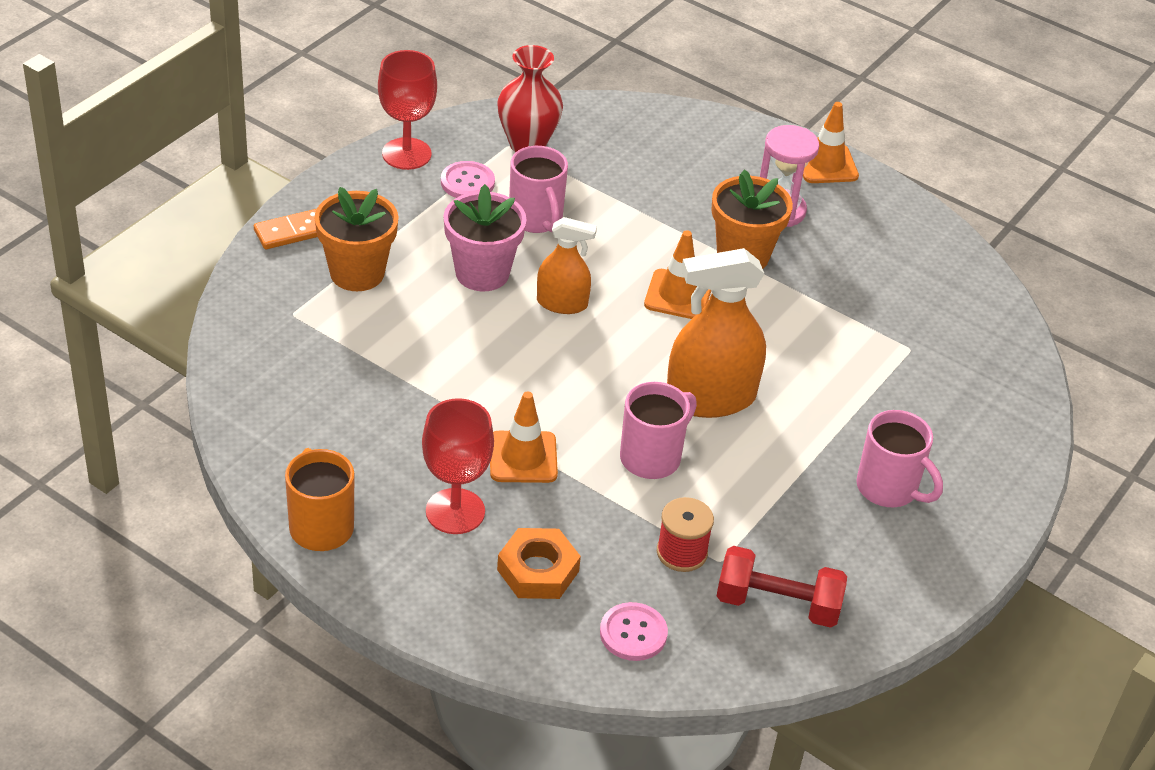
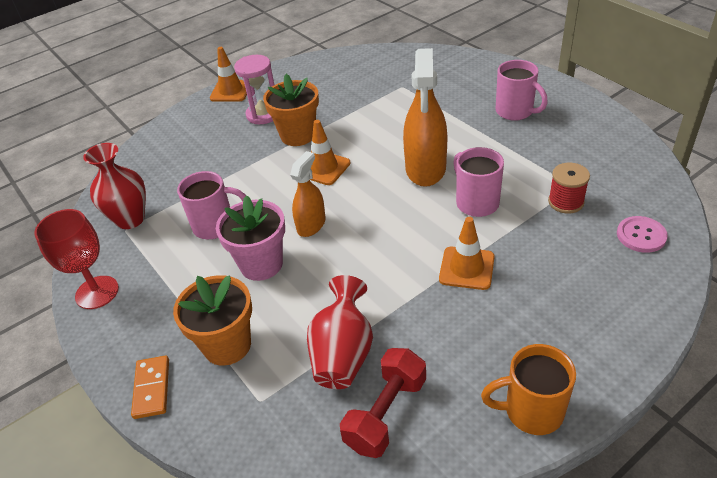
camera: 65 degrees left, 0 degrees up
red goblet [422,398,494,534] -> none
pink button [441,161,495,198] -> none
orange nut [497,528,581,599] -> none
red dumbbell [717,546,847,628] -> red dumbbell moved to [340,348,426,458]
pink mug [856,410,943,507] -> pink mug turned 75 degrees clockwise [496,60,548,121]
none -> red vase [307,275,373,389]

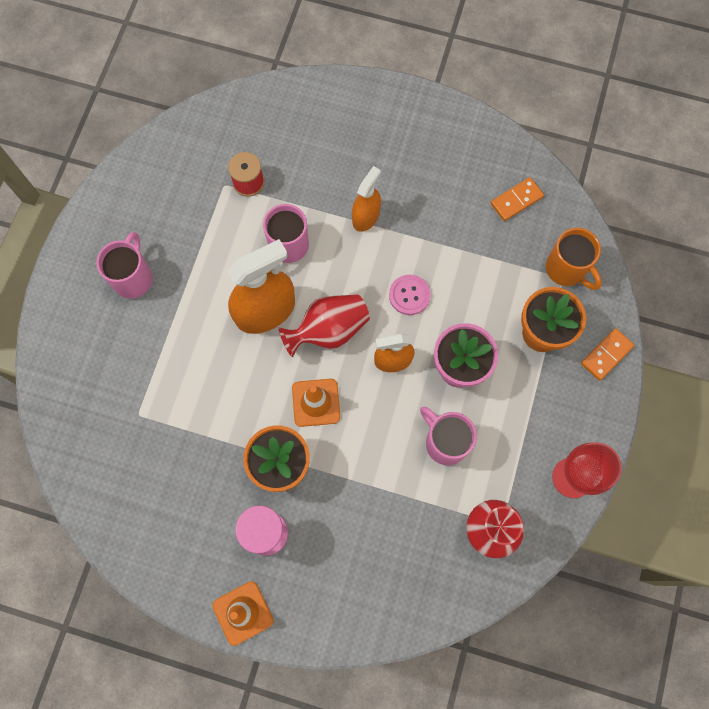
camera: 130 degrees left, 30 degrees up
red vase [307,275,373,389] -> red vase moved to [278,294,370,357]
red dumbbell [340,348,426,458] -> orange domino [491,177,544,221]
orange traffic cone [439,217,495,290] -> orange spray bottle [352,166,381,232]
orange mug [481,344,576,435] -> orange mug moved to [546,228,602,290]
pink button [617,216,668,253] -> pink button moved to [389,275,431,315]

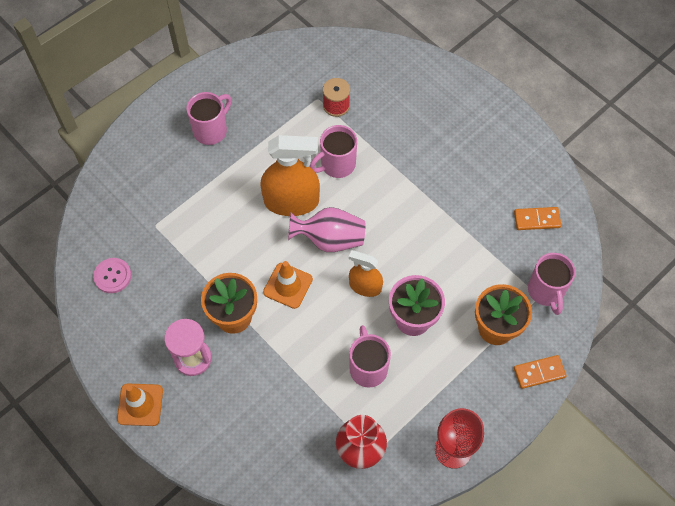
camera: 30 degrees right, 10 degrees down
red vase [278,294,370,357] -> pink vase [288,207,365,252]
orange spray bottle [352,166,381,232] -> none
pink button [389,275,431,315] -> pink button moved to [93,258,131,293]
orange mug [546,228,602,290] -> pink mug [528,253,575,315]

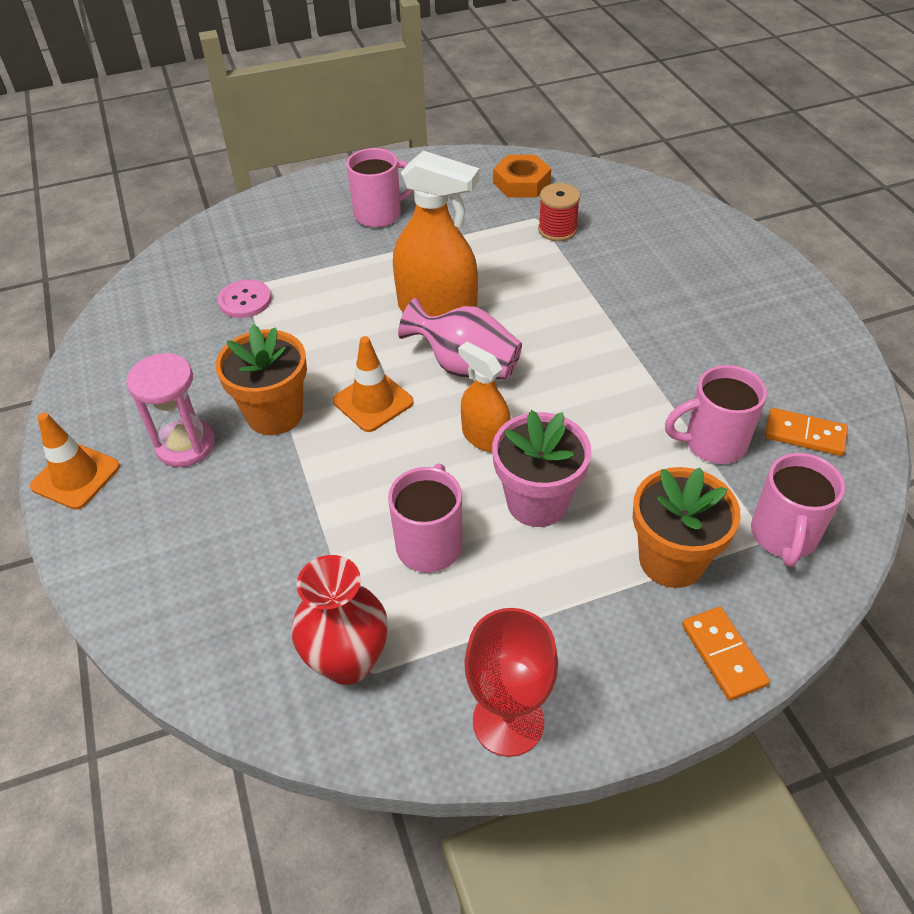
camera: 25 degrees right, 15 degrees down
pink button [93,258,131,293] -> pink button moved to [217,279,272,318]
pink mug [310,125,357,178] -> pink mug moved to [665,365,767,464]
orange domino [514,355,566,389] -> orange domino turned 60 degrees clockwise [682,607,770,700]
none -> orange nut [493,155,551,198]

